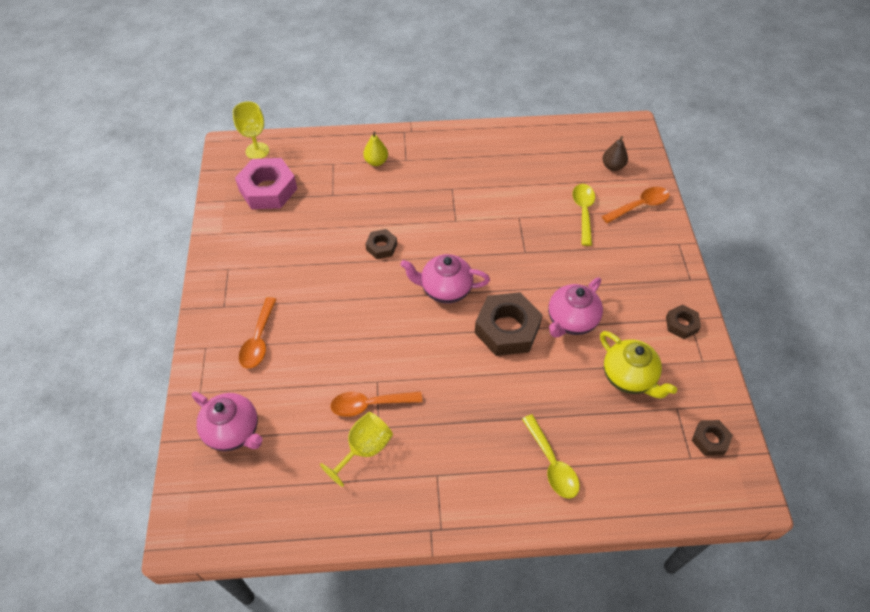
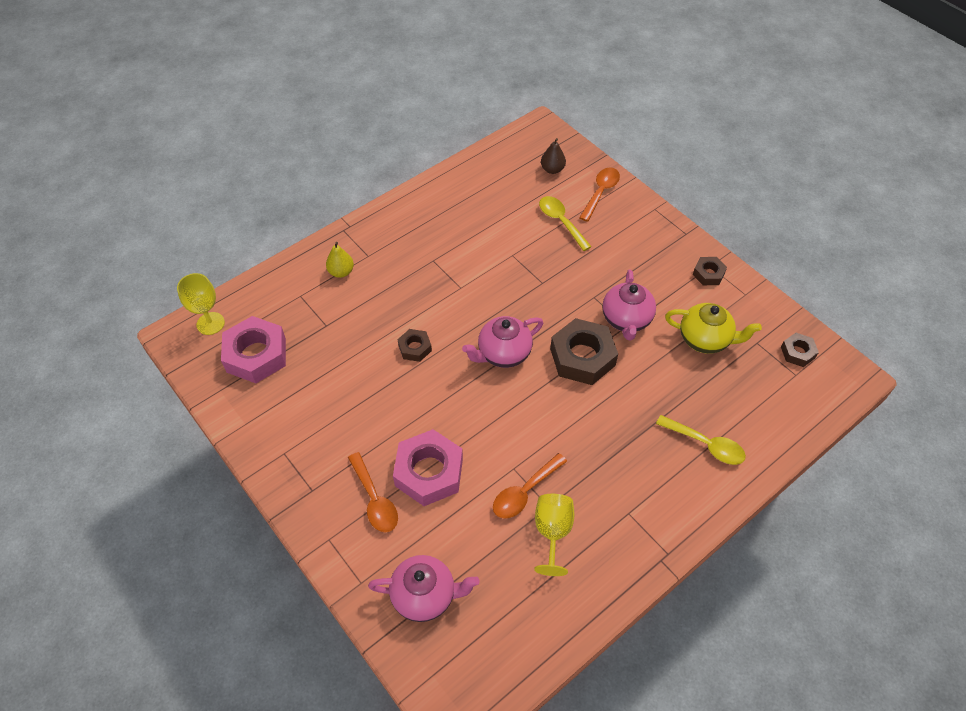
camera: 35 degrees left, 0 degrees up
none -> pink nut [393,429,463,506]

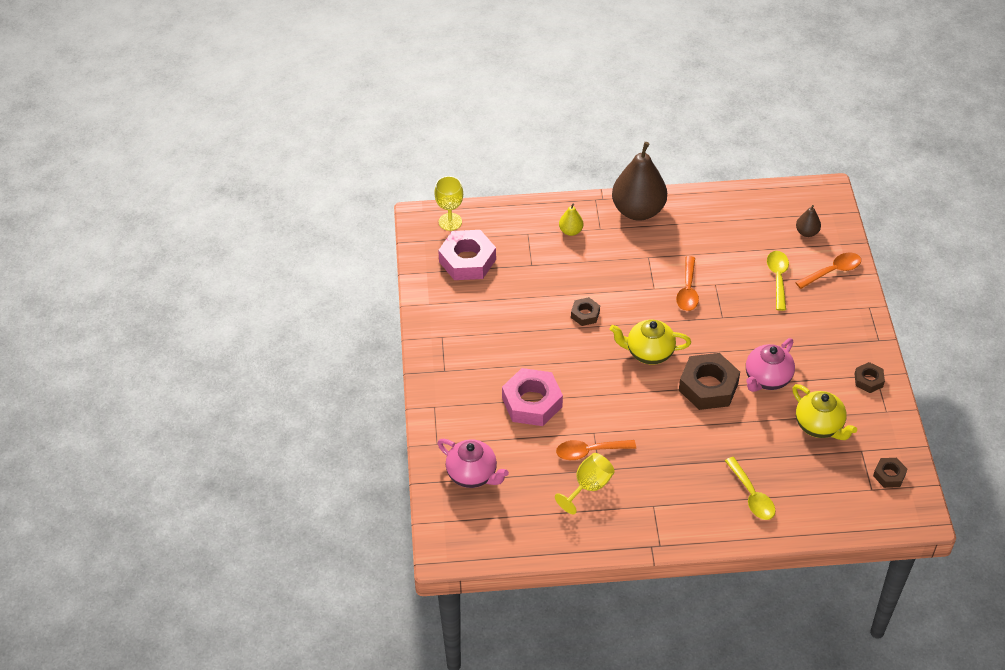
camera: 35 degrees right, 5 degrees down
orange spoon [348,452,398,532] -> orange spoon moved to [676,256,699,311]
pink teapot [462,316,543,368] -> yellow teapot [610,319,691,365]
none -> brown pear [612,142,667,221]

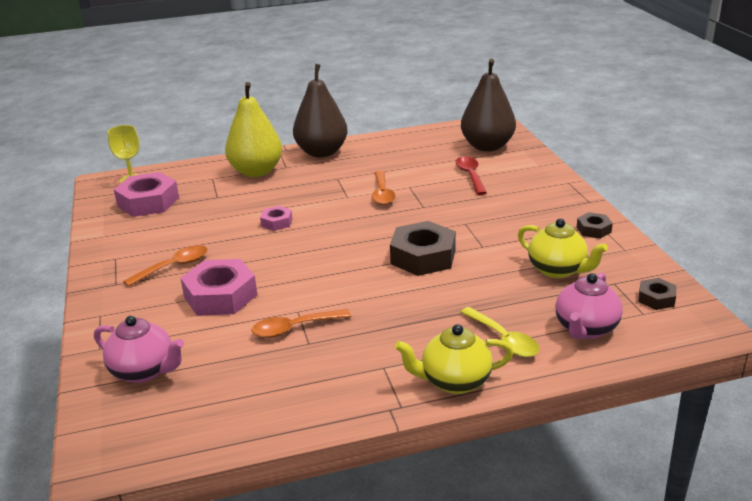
camera: 10 degrees left, 20 degrees down
yellow goblet [555,453,615,514] -> none
yellow pear [559,204,584,236] -> yellow pear [225,82,282,177], size x2.26
brown nut [571,297,600,326] -> pink nut [260,206,292,231]
yellow teapot [610,319,691,365] -> yellow teapot moved to [395,324,513,394]
pink teapot [746,338,795,392] -> pink teapot moved to [556,272,623,339]
yellow spoon [767,251,789,311] -> red spoon [456,156,487,195]
orange spoon [795,252,861,289] -> orange spoon moved to [123,245,208,287]
brown pear [796,205,821,237] -> brown pear [461,59,516,151], size x2.26

